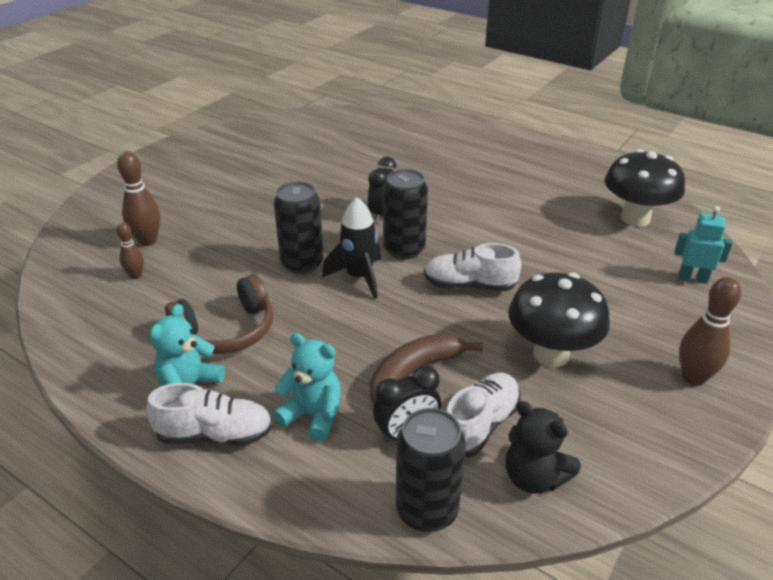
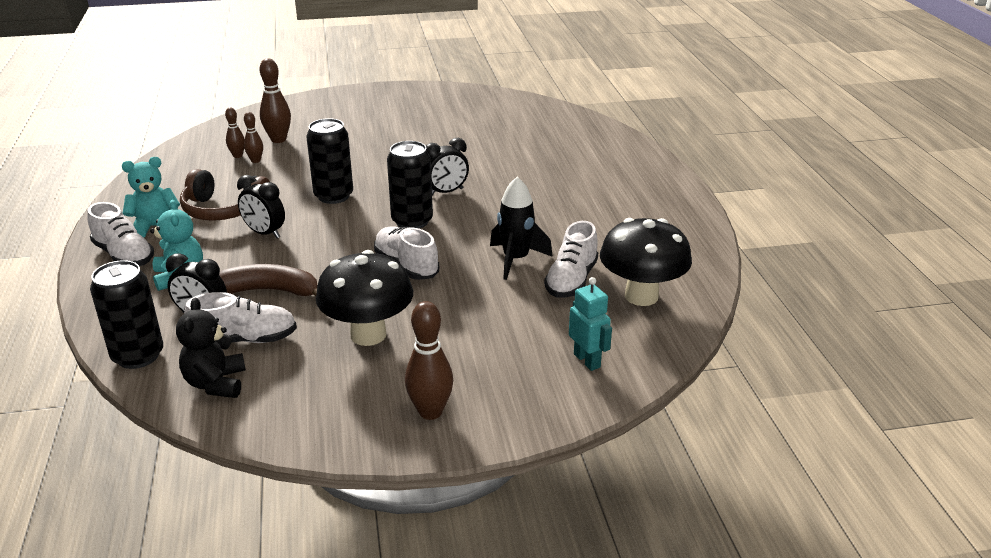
camera: 45 degrees right, 5 degrees down
black rocket [322,197,381,299] -> black rocket moved to [490,177,553,280]
none -> black clock [237,175,285,238]
none -> brown bowling pin [244,112,263,163]
none -> white shoe [544,221,598,298]

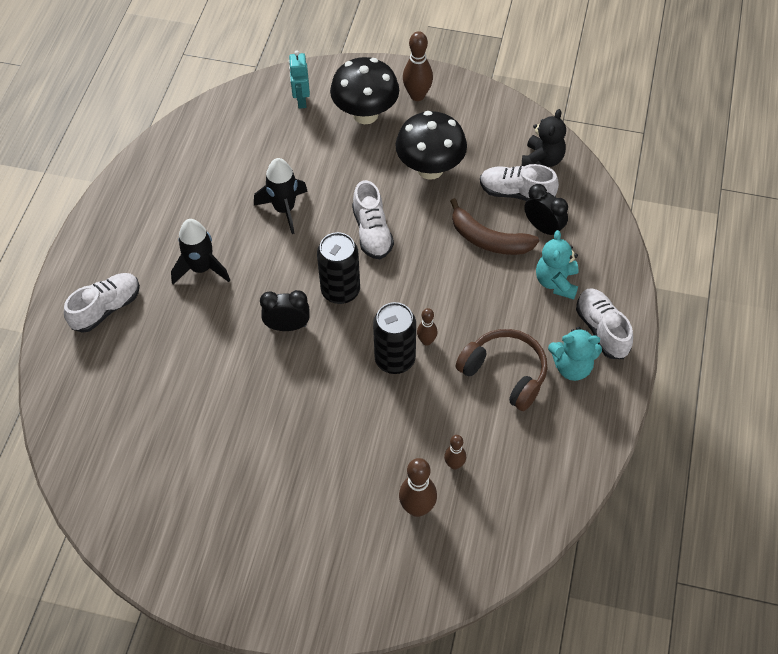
camera: 155 degrees left, 25 degrees up
black can [90,260,163,369] -> none
brown bowling pin [225,108,245,158] -> brown bowling pin moved to [417,308,437,346]
black clock [237,175,285,238] -> none
white shoe [544,221,598,298] -> white shoe moved to [64,273,140,333]
black mushroom [600,218,692,306] -> black mushroom moved to [330,57,399,124]
none -> black rocket [171,219,230,284]

